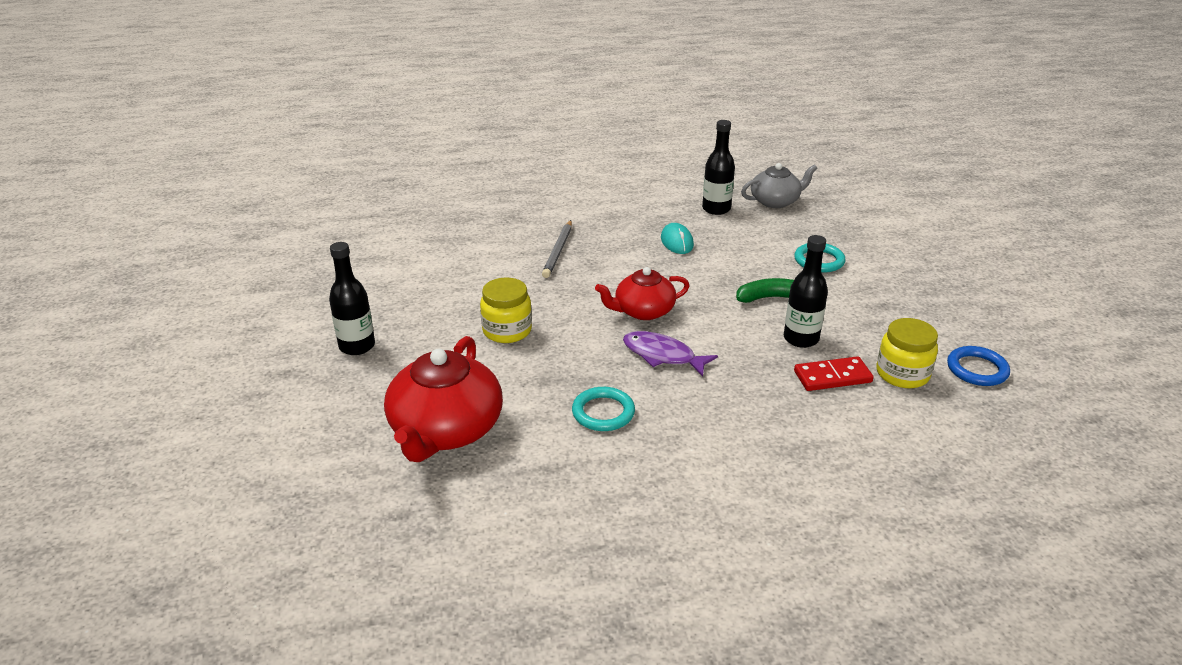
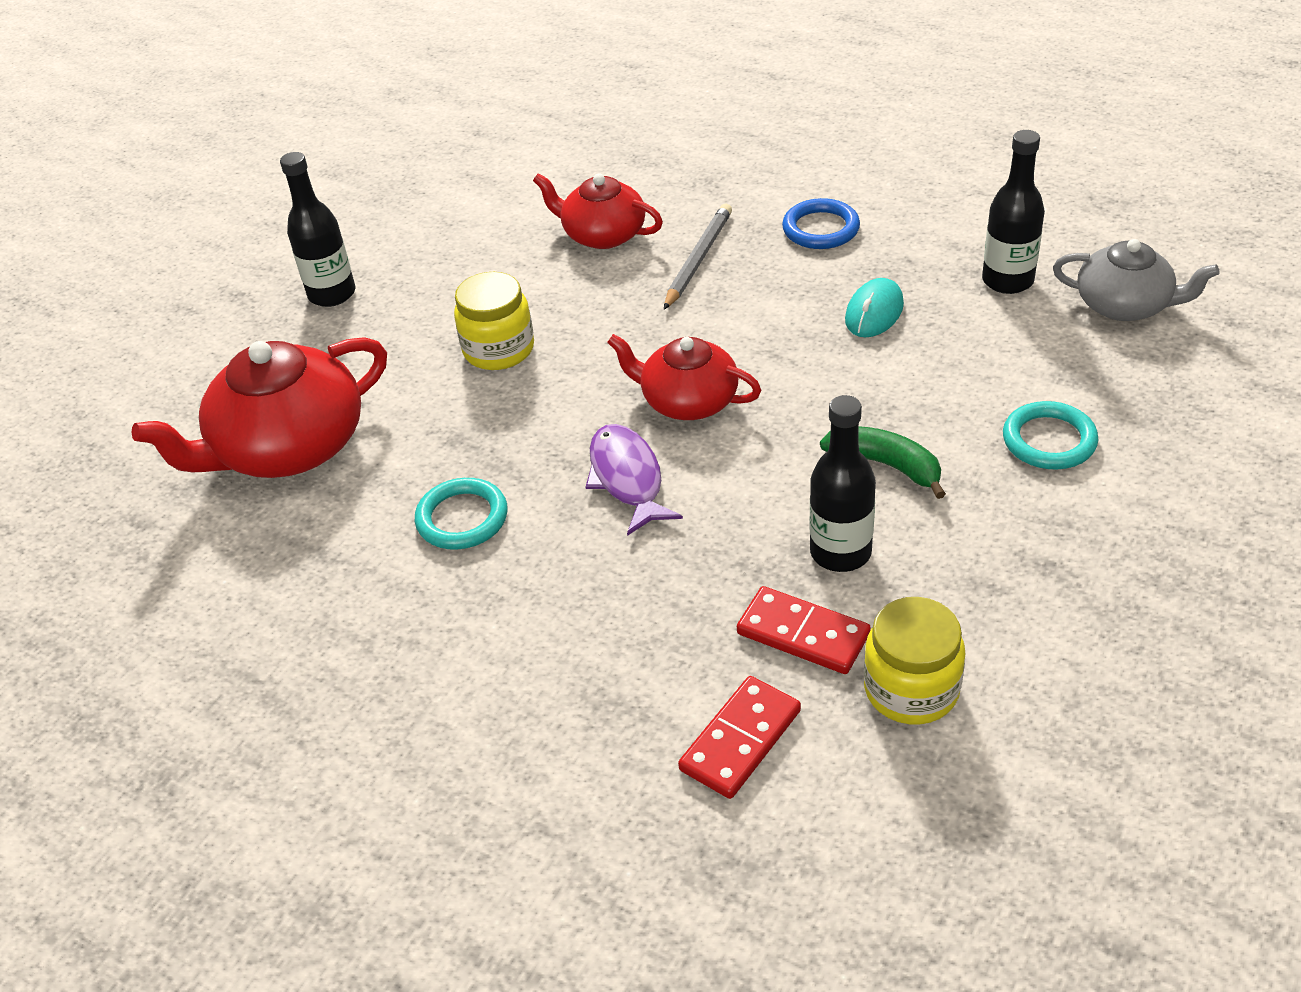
camera: 45 degrees right, 10 degrees up
grey pencil [542,220,572,278] -> grey pencil turned 150 degrees clockwise [664,204,732,310]
blue ring [947,346,1010,386] -> blue ring moved to [782,198,860,249]
none -> red teapot [533,173,663,249]
none -> red domino [678,676,801,799]

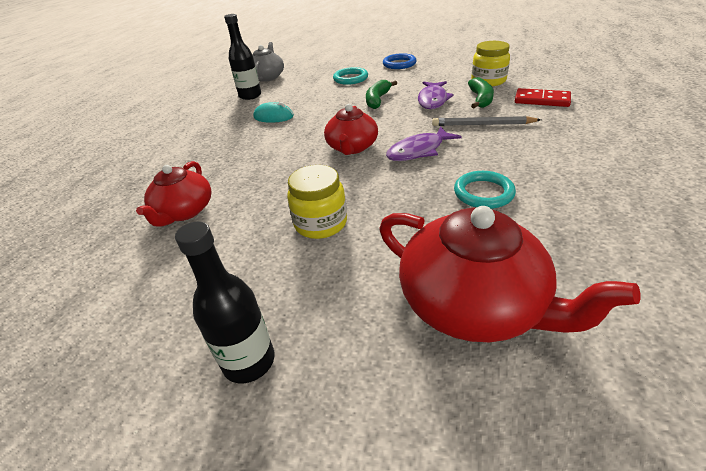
camera: 105 degrees left, 5 degrees down
grey pencil [664,204,732,310] -> grey pencil moved to [432,116,541,126]
red domino [737,586,871,674] -> green banana [468,77,494,108]
blue ring [782,198,860,249] -> blue ring moved to [383,53,416,69]
black bottle [810,395,876,572] -> purple fish [418,81,454,109]

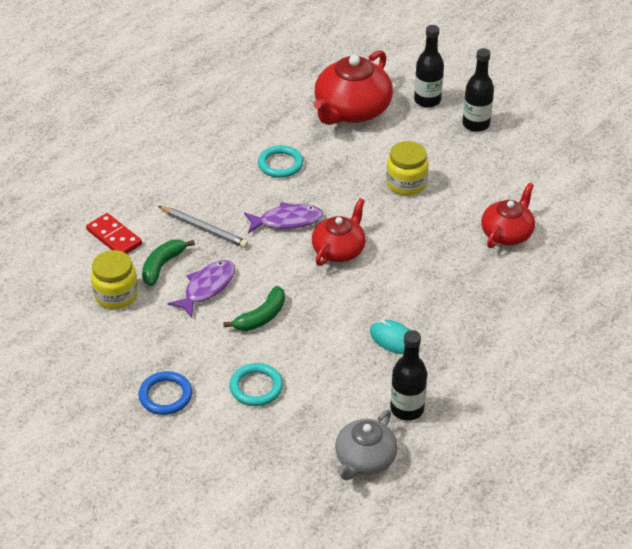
camera: 160 degrees left, 5 degrees up
red teapot [380,206,640,342] -> red teapot turned 120 degrees counterclockwise [314,50,393,125]
none -> black bottle [414,25,444,108]

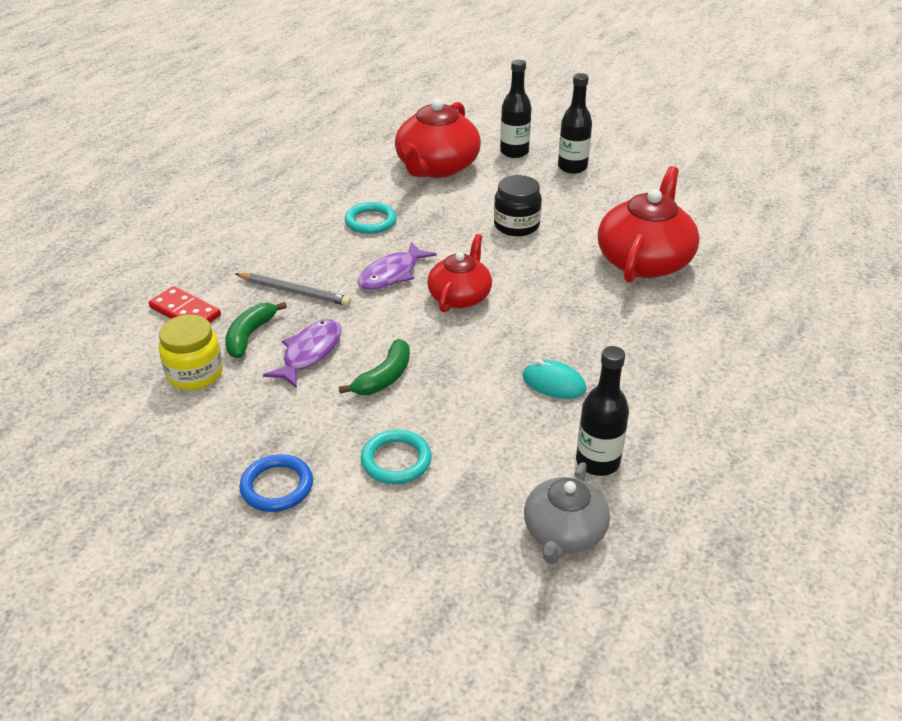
camera: 10 degrees left, 5 degrees down
purple fish [244,202,323,234] -> purple fish turned 150 degrees clockwise [358,242,436,290]
yellow jar [386,141,429,195] -> black jar [494,175,542,236]
red teapot [481,183,535,248] -> red teapot [598,166,700,283], size x1.61

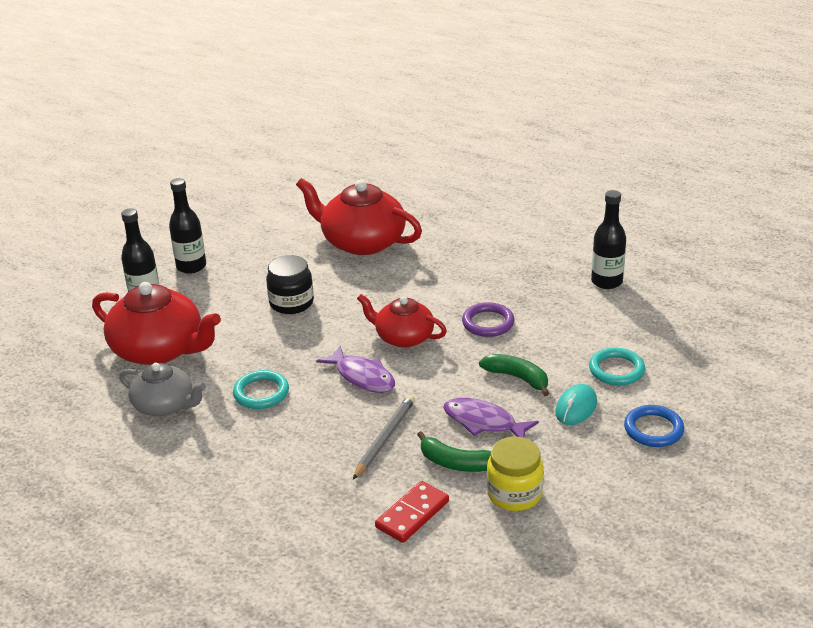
camera: 85 degrees left, 5 degrees down
turquoise mouse [522,359,586,399] -> turquoise mouse moved to [555,384,597,425]
grey teapot [524,462,610,564] -> grey teapot moved to [119,363,206,416]
none -> purple ring [462,302,515,337]

